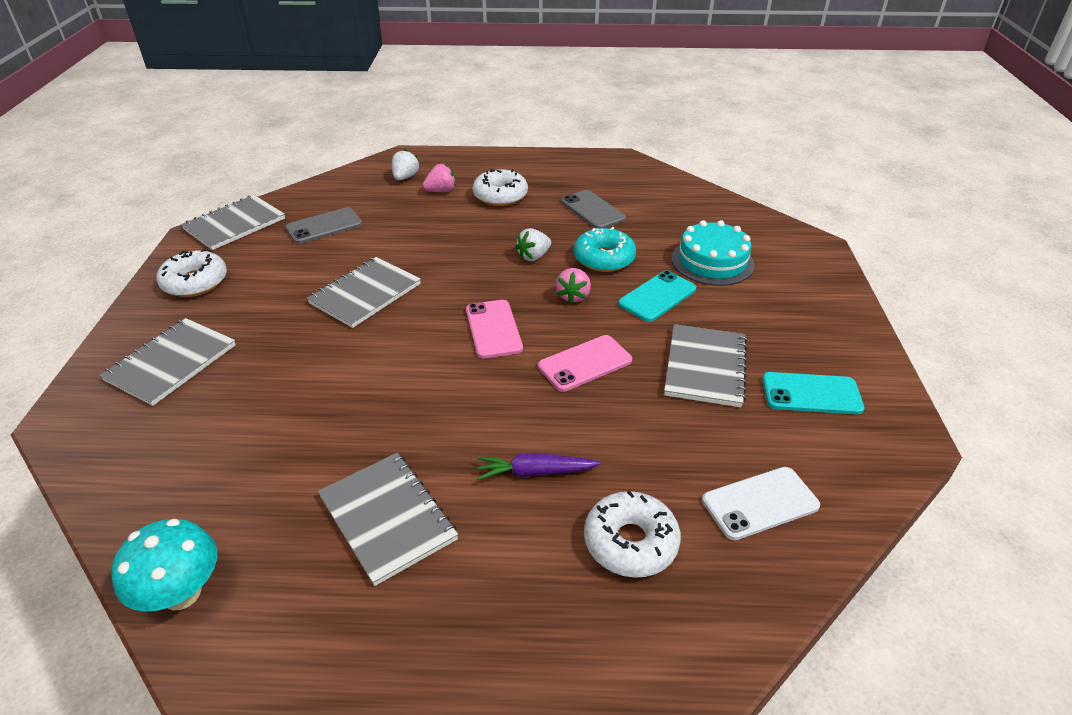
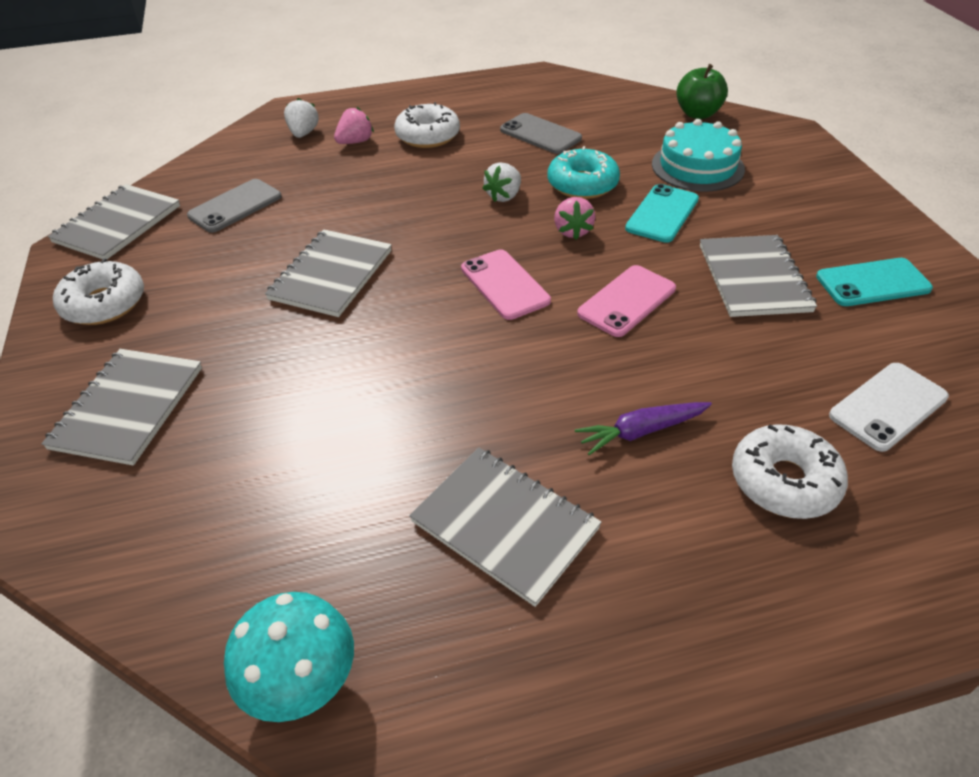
camera: 15 degrees left, 5 degrees up
none -> green apple [676,64,728,119]

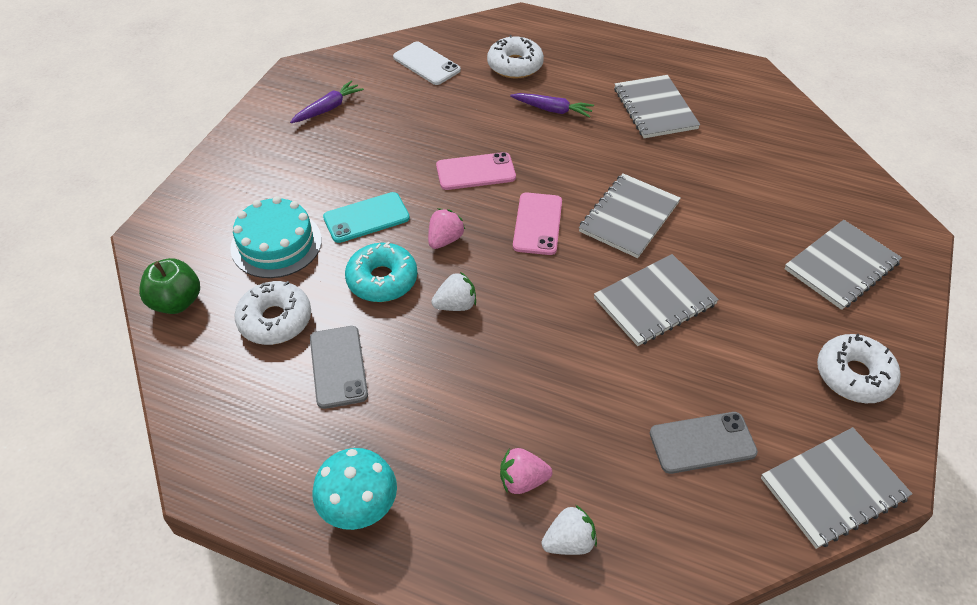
camera: 145 degrees left, 5 degrees up
turquoise mushroom [224,592,354,722] -> turquoise mushroom moved to [312,448,397,530]
white strawberry [284,98,319,138] -> white strawberry turned 150 degrees counterclockwise [541,505,597,555]
white donut [394,102,460,148] -> white donut moved to [234,281,311,345]
grey notebook [700,235,817,317] -> grey notebook moved to [579,173,681,258]
turquoise phone [816,258,933,306] -> purple carrot [290,81,364,123]
white phone [829,363,949,452] -> white phone turned 45 degrees clockwise [393,41,461,85]

